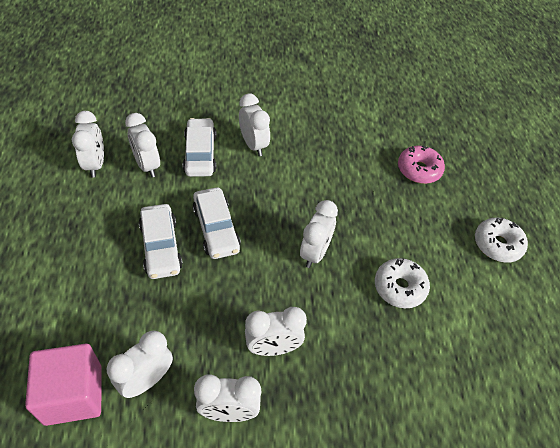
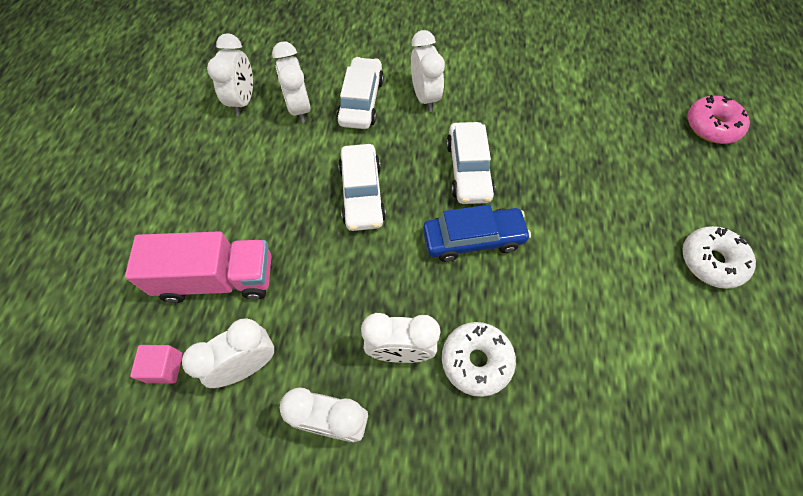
camera: 15 degrees right, 10 degrees up
pink cube [25,344,102,426] -> pink cube [130,345,183,383], size x0.49
white car [139,204,183,279] -> white car moved to [446,122,495,204]
white clock [300,200,338,268] -> blue car [423,205,531,262]
white donut [375,258,430,308] -> white donut moved to [442,322,516,397]
pink donut [398,145,445,184] -> pink donut moved to [687,95,750,144]
none -> pink truck [125,231,272,303]

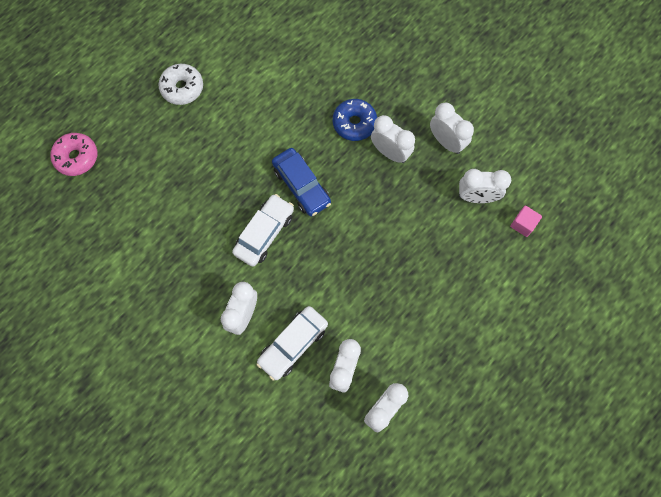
camera: 145 degrees left, 10 degrees up
pink truck [125,231,272,303] -> none
white car [338,144,386,231] -> none
blue car [423,205,531,262] -> blue car turned 150 degrees counterclockwise [272,148,331,217]
white donut [442,322,516,397] -> blue donut [333,99,377,141]

